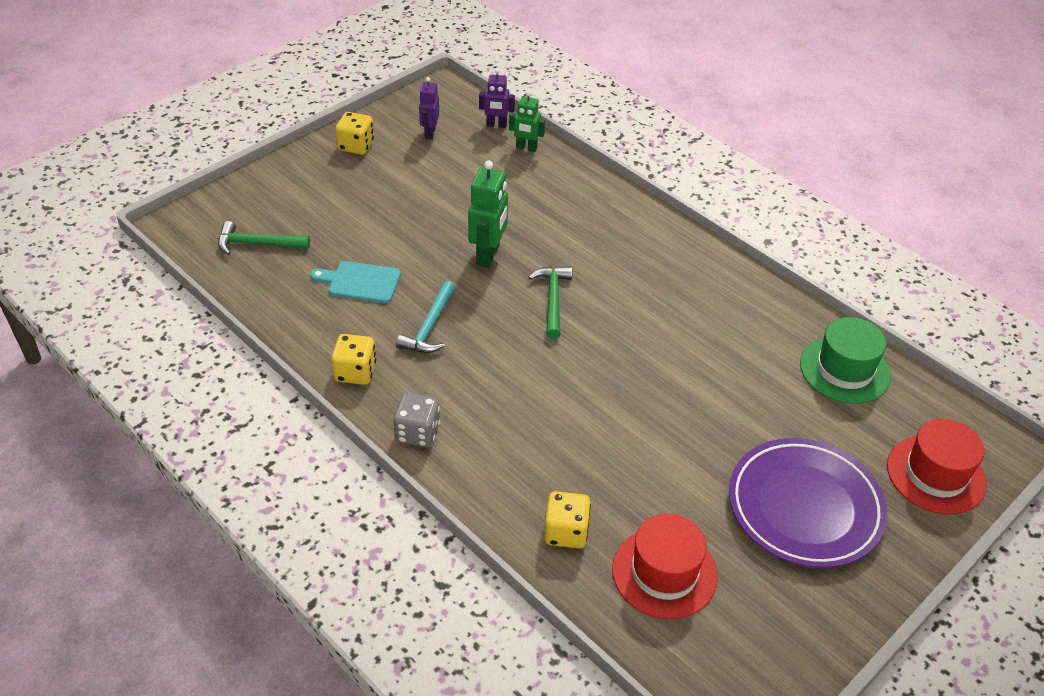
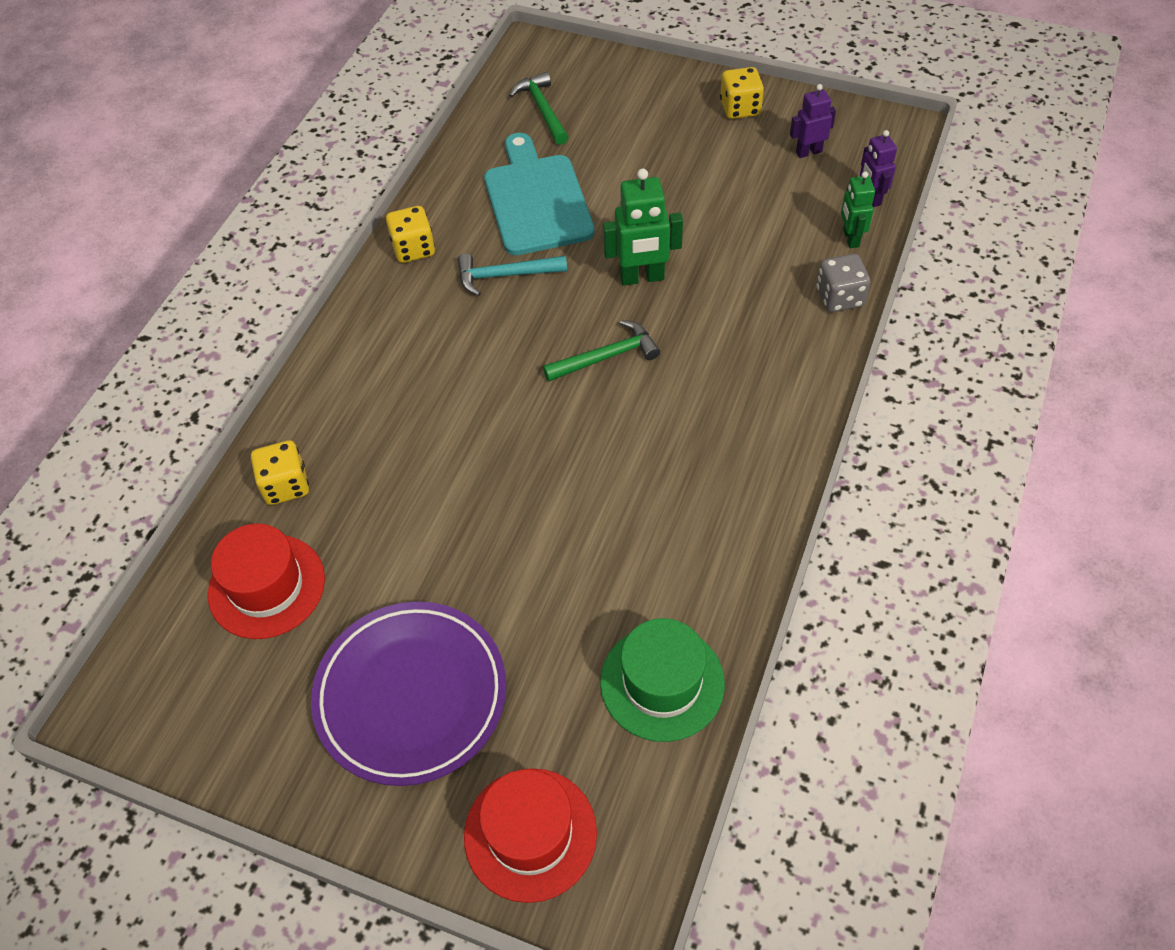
camera: 70 degrees right, 10 degrees up
turquoise cutting board [310,261,401,303] -> turquoise cutting board [484,133,595,255], size x1.69
grey dice [393,393,440,447] -> grey dice moved to [816,254,870,312]

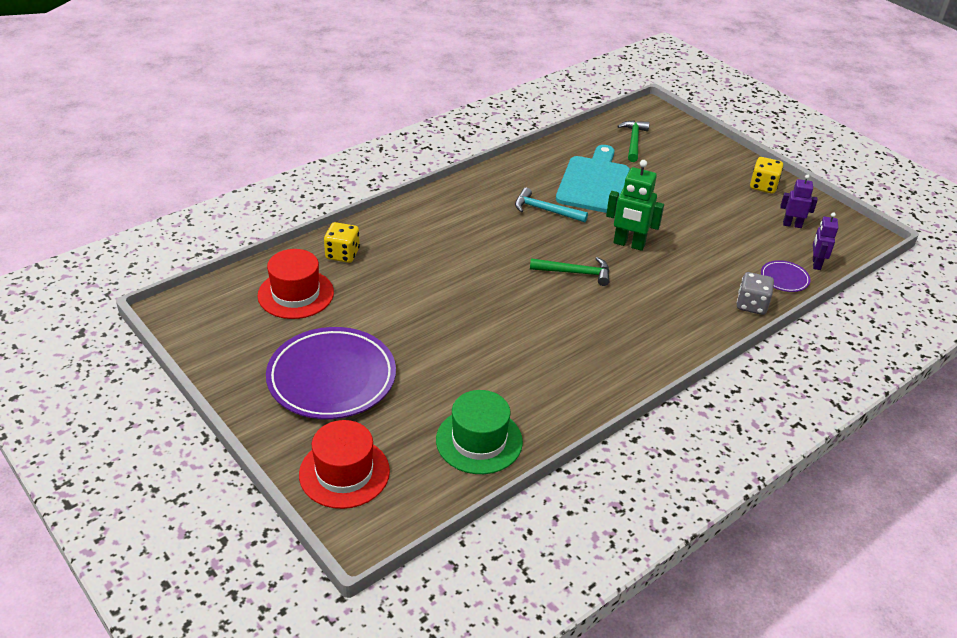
camera: 25 degrees right, 15 degrees down
yellow dice [386,206,435,263] -> none
green robot [841,171,875,248] -> purple plate [761,260,811,292]

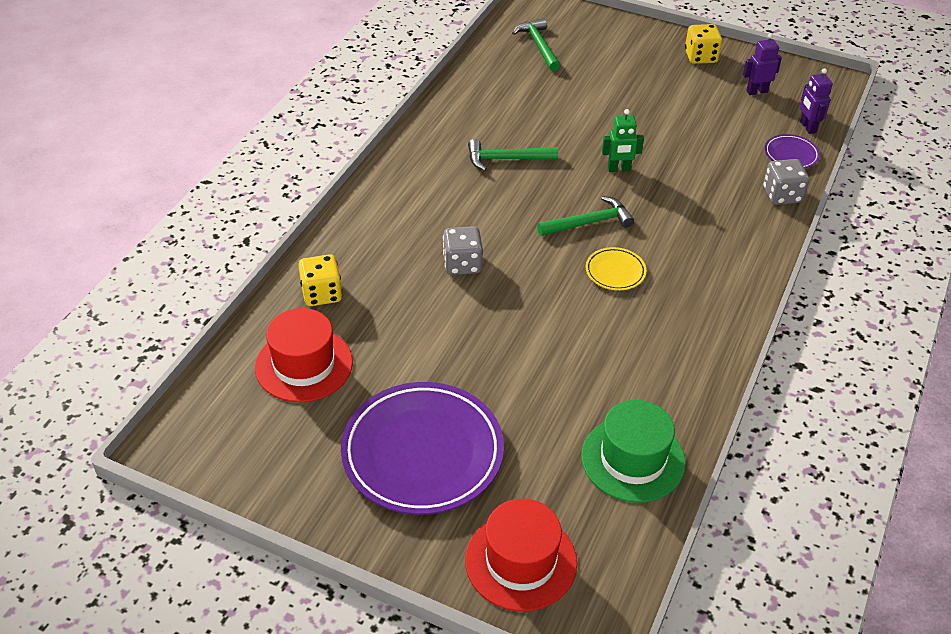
camera: 25 degrees left, 5 degrees up
turquoise hammer [515,188,588,222] -> green hammer [468,139,558,171]
turquoise cutting board [556,145,630,213] -> none
green robot [606,160,664,251] -> green robot [602,109,644,172], size x0.63
none -> grey dice [443,226,483,275]
none -> yellow plate [585,247,647,290]

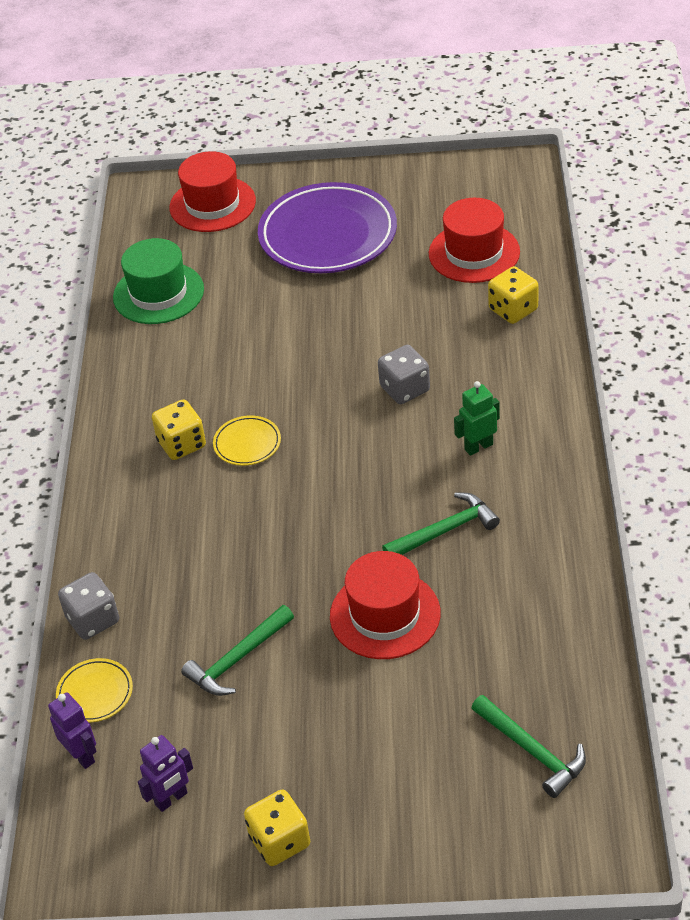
camera: 160 degrees right, 0 degrees up
green hammer [537,196,634,236] -> green hammer moved to [181,605,294,696]
green robot [602,109,644,172] -> green robot moved to [454,381,500,456]
purple plate [765,134,820,168] -> yellow plate [56,658,133,722]
none -> yellow dice [152,399,206,460]
none -> red hat [330,551,441,659]

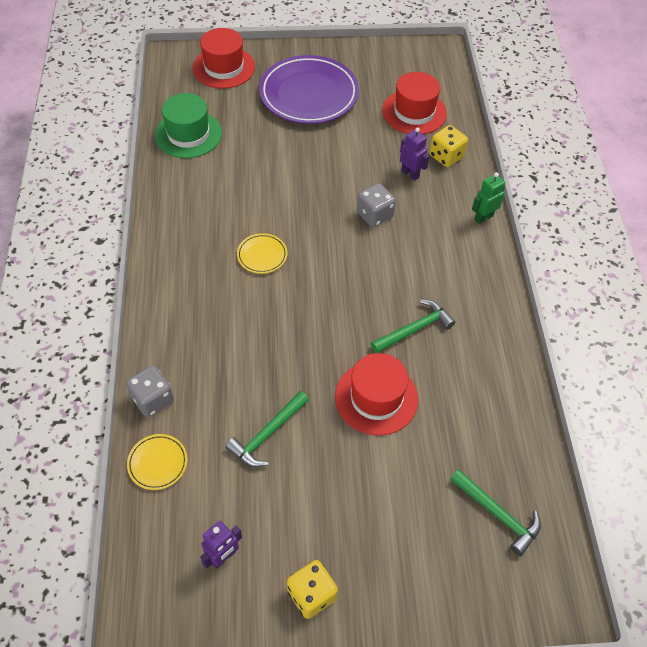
camera: 10 degrees left, 10 degrees up
purple robot [48,692,97,769] -> purple robot moved to [400,127,429,181]
yellow dice [152,399,206,460] -> none
green robot [454,381,500,456] -> green robot moved to [472,172,505,224]

